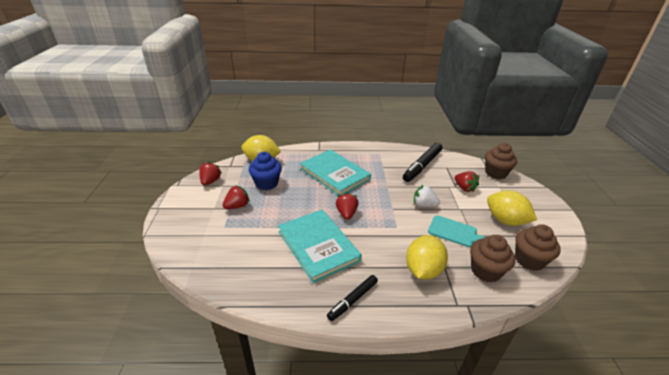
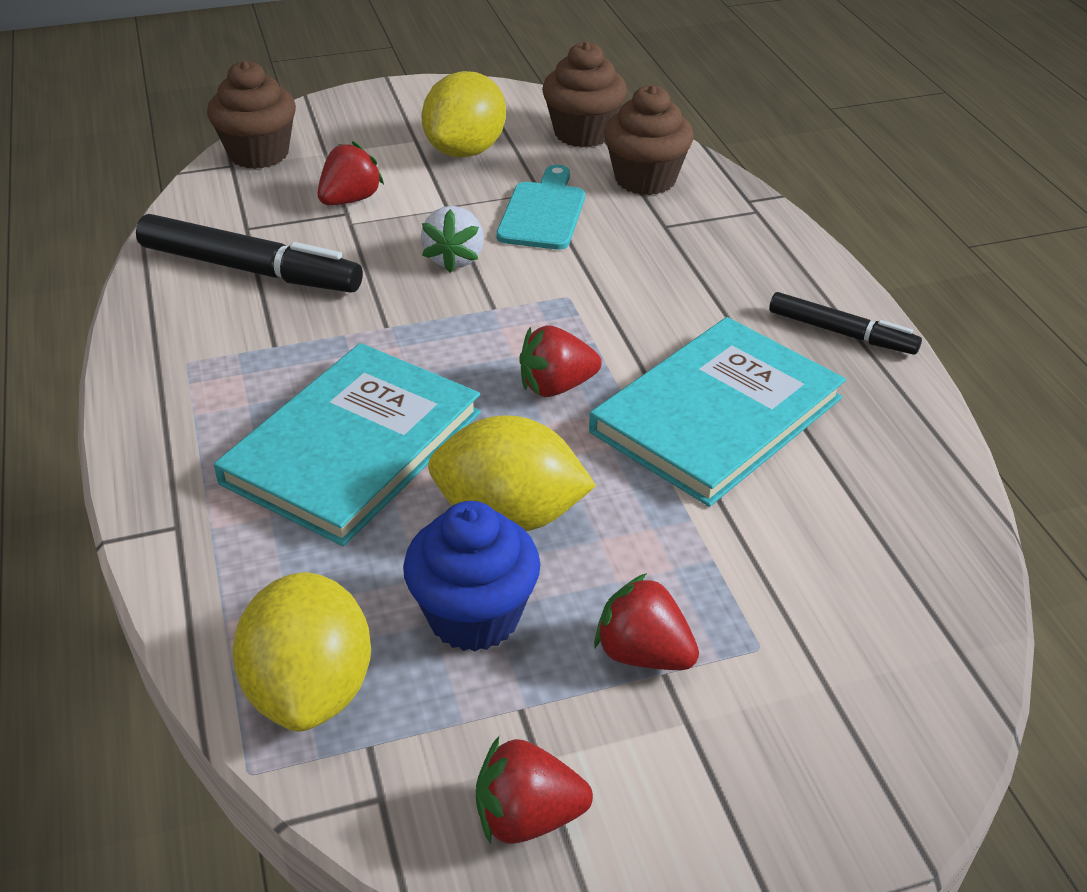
camera: 105 degrees left, 5 degrees up
yellow lemon [406,235,448,280] -> yellow lemon moved to [428,415,596,531]

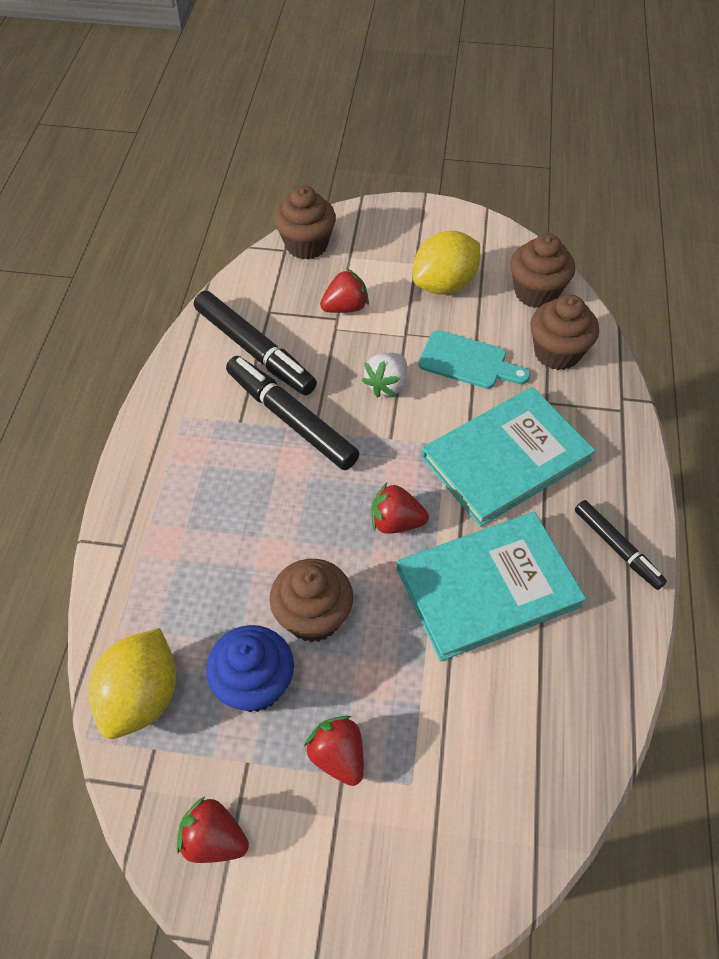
camera: 25 degrees right, 15 degrees up
turquoise book [214,343,481,546] -> turquoise book moved to [421,387,595,527]
yellow lemon [428,415,596,531] -> brown cupcake [270,559,353,643]
turquoise cutting board [496,165,585,250] -> turquoise cutting board turned 75 degrees clockwise [419,330,530,389]
none -> black marker [226,356,360,470]

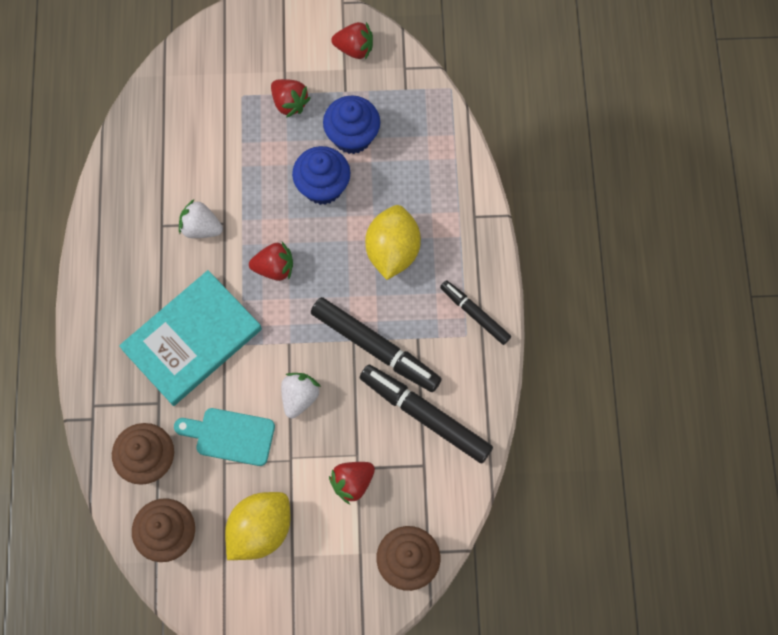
camera: 170 degrees right, 15 degrees up
yellow lemon [88,628,176,739] -> yellow lemon moved to [365,205,421,280]
brown cupcake [270,559,353,643] -> blue cupcake [292,146,350,205]
turquoise book [397,512,586,661] -> white strawberry [179,199,223,238]
black marker [575,500,667,590] -> black marker moved to [440,280,511,345]

